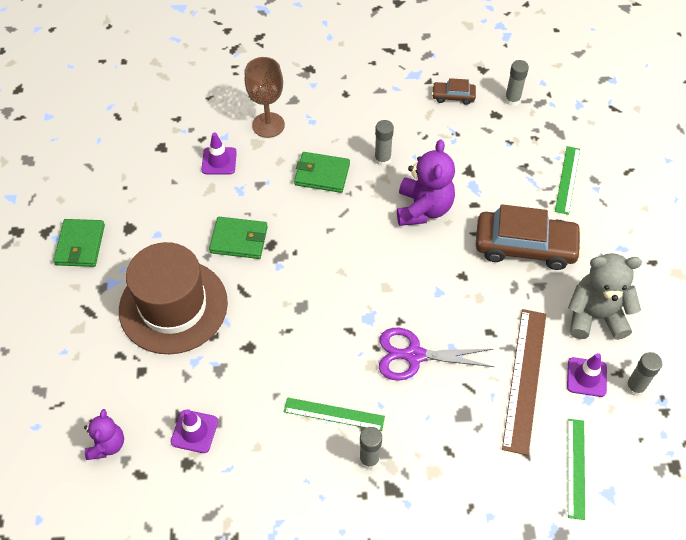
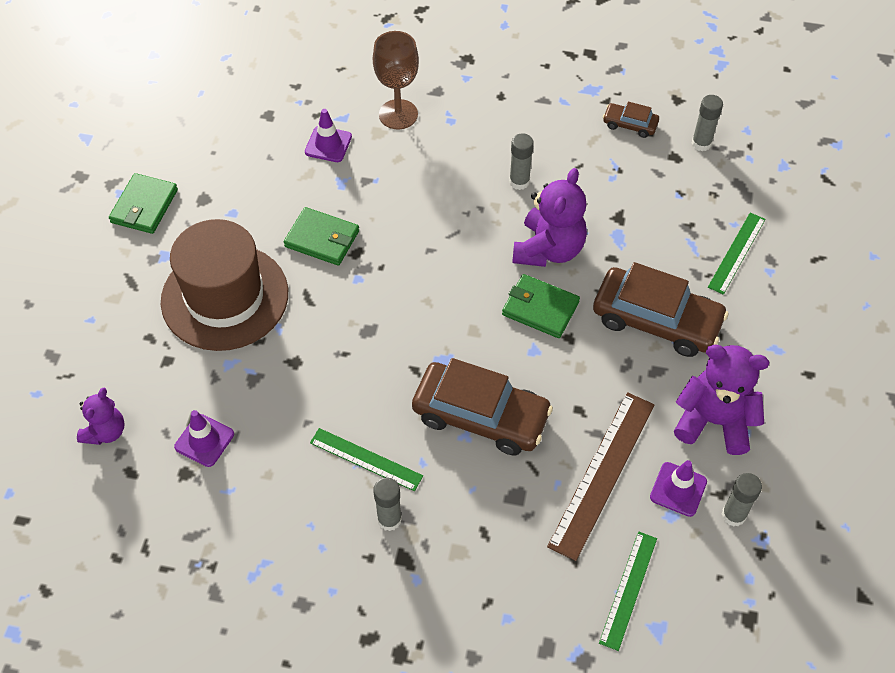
camera: 15 degrees right, 0 degrees up
green wallet [294,152,350,193] -> green wallet moved to [502,274,580,338]
purple scissors [379,328,495,381] -> brown car [412,358,553,455]
grey teddy bear [568,253,642,340] -> purple teddy bear [674,345,770,455]

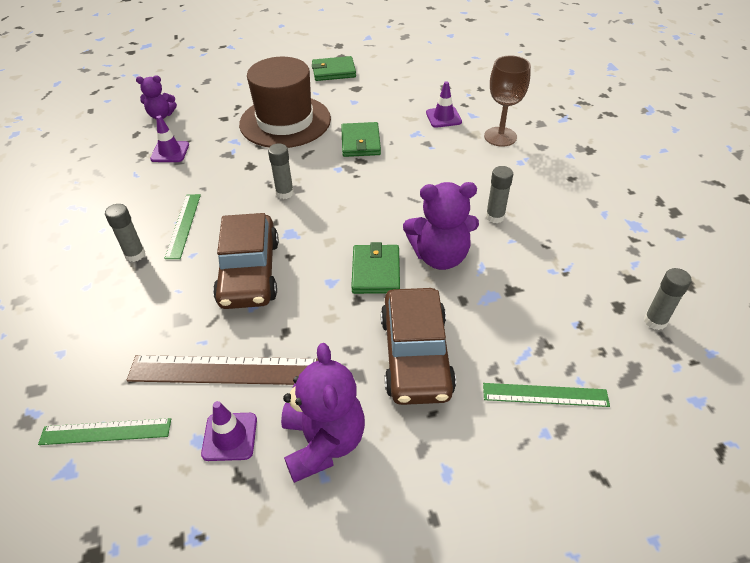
camera: 65 degrees right, 10 degrees down
brown car [603,102,659,138] -> none
grey glue stick [722,473,762,527] -> grey glue stick moved to [268,143,294,199]

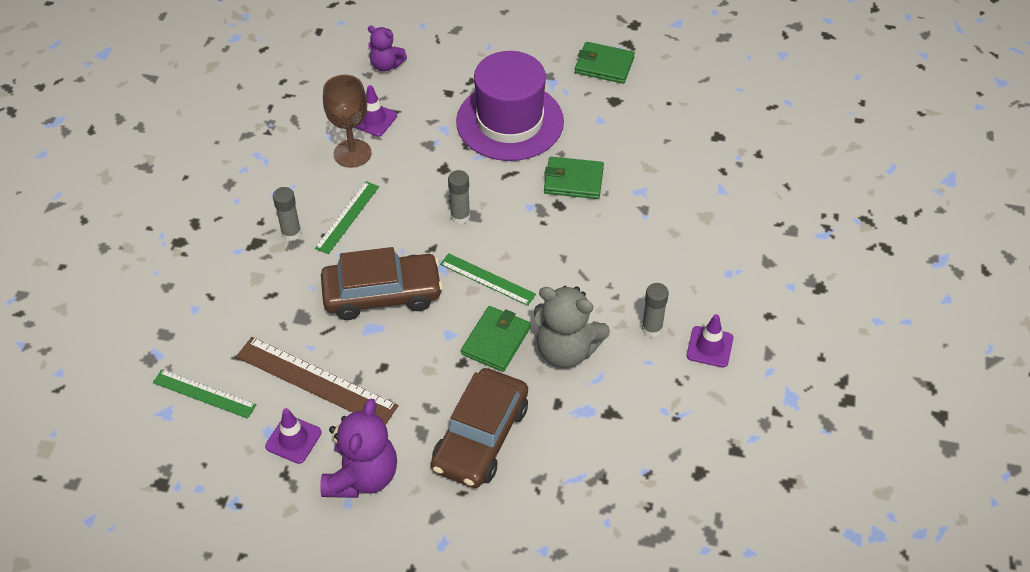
camera: 25 degrees right, 5 degrees up
brown car [213,213,279,309] -> brown car turned 120 degrees counterclockwise [321,247,443,320]
brown hat [239,57,331,148] -> purple hat [456,51,564,161]
green wallet [341,122,381,157] -> green wallet turned 75 degrees clockwise [544,157,604,199]
purple teddy bear [403,182,479,270] -> grey teddy bear [534,286,610,368]
purple traffic cone [426,81,462,128] -> purple traffic cone moved to [687,314,733,368]
green ruler [483,383,610,407] -> green ruler moved to [440,253,536,306]
brown goblet [484,56,531,147] -> brown goblet moved to [323,75,371,168]
grey glue stick [644,268,692,330] -> none

